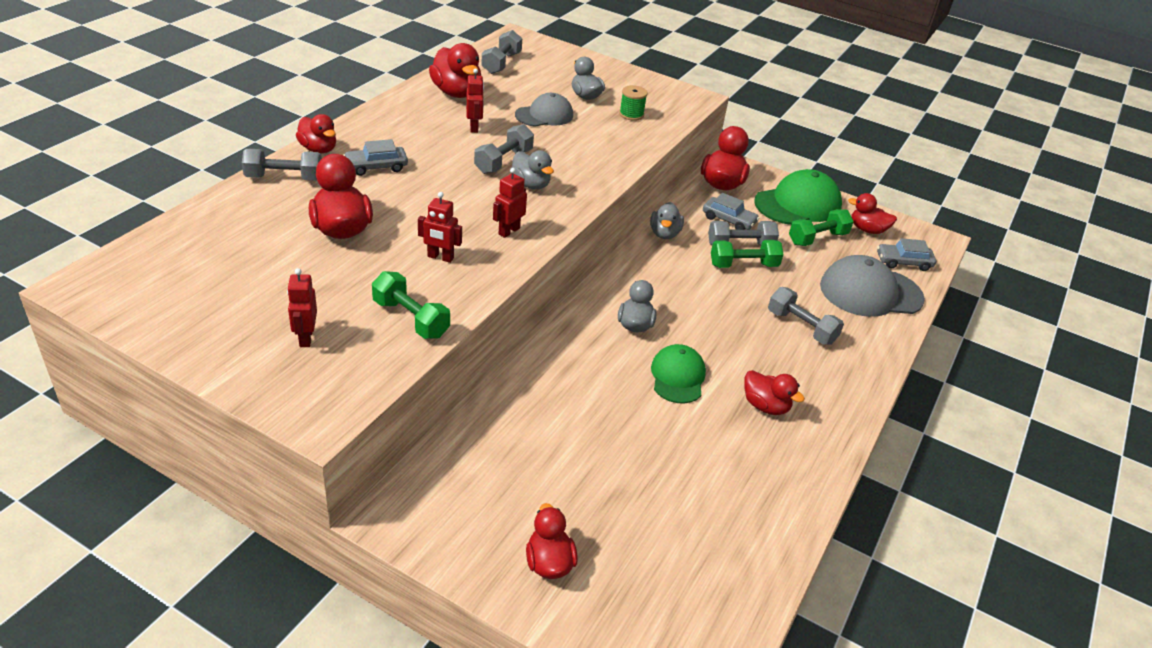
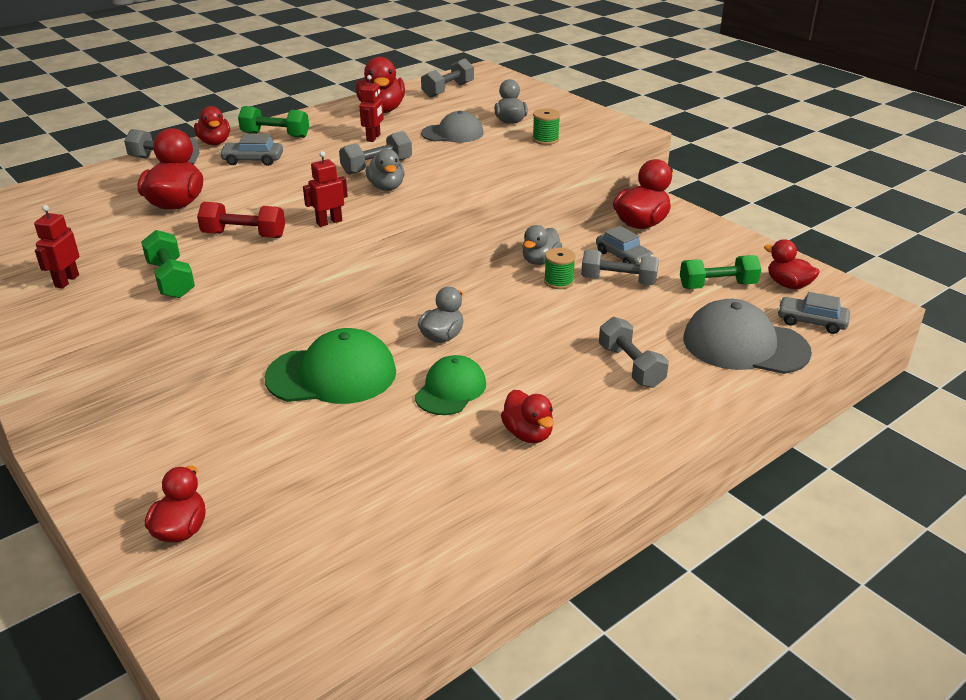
camera: 25 degrees right, 5 degrees down
red robot [418,192,462,263] -> red dumbbell [197,202,285,238]
green dumbbell [711,240,783,268] -> green dumbbell moved to [238,106,309,138]
green cap [754,169,842,225] -> green cap moved to [264,328,396,404]
none -> green spool [544,248,576,289]

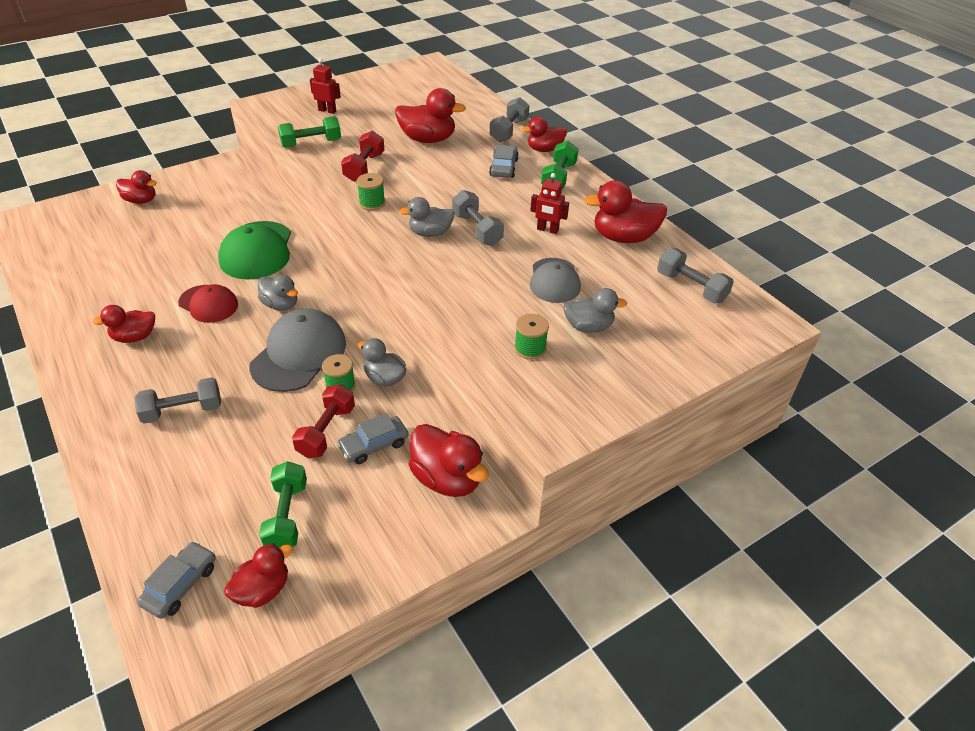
camera: 95 degrees right, 10 degrees up
red robot [303,151,348,227] -> green spool [357,173,385,210]
green cap [415,355,486,415] -> red cap [178,284,238,323]
grey dumbbell [581,249,659,285] -> red dumbbell [292,384,355,458]
grey cap [683,299,812,374] -> grey cap moved to [249,308,346,392]

